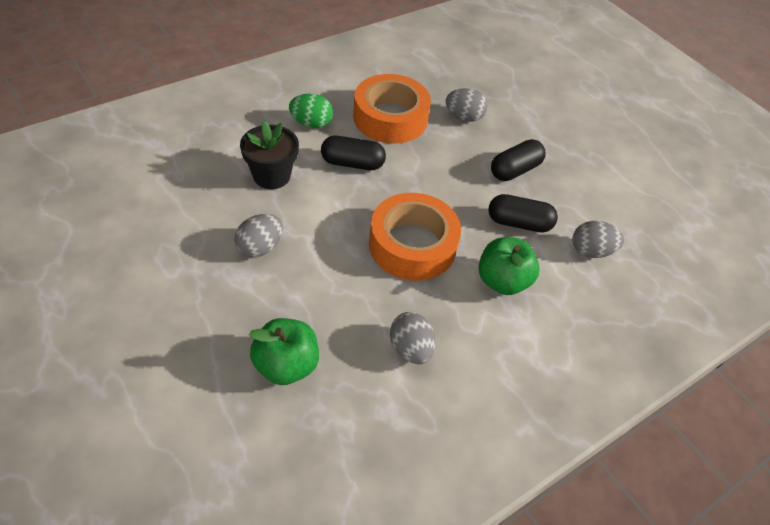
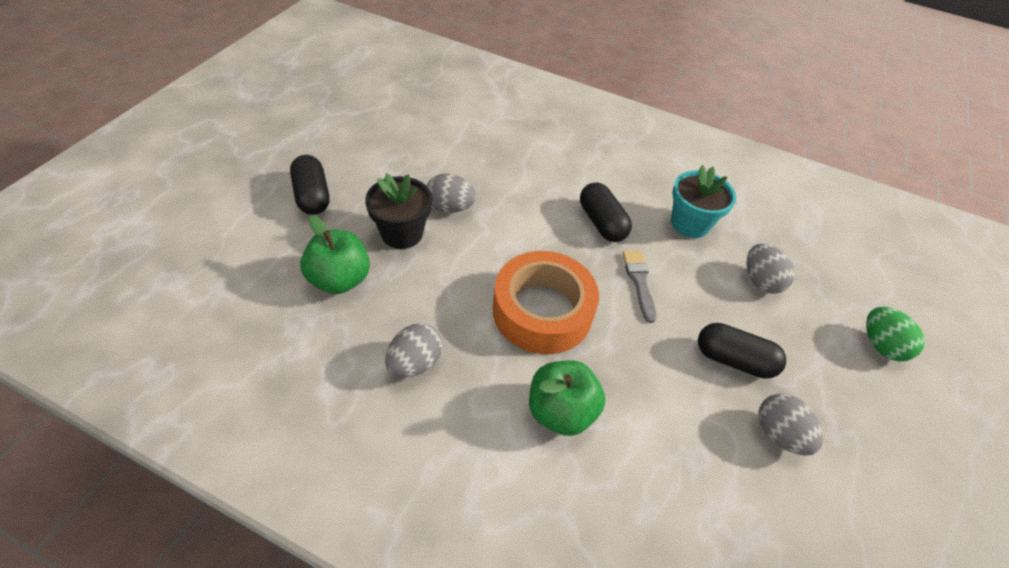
camera: 60 degrees right, 0 degrees up
black flower pot [240,121,299,189] -> black flower pot moved to [365,173,432,249]
green egg [289,94,333,128] -> green egg moved to [866,307,925,361]
orange tape [353,74,431,143] -> turquoise flower pot [671,165,736,238]
black capsule [488,194,558,233] -> black capsule moved to [290,155,329,215]
grey egg [573,221,624,258] -> grey egg moved to [758,394,823,456]
none -> grey brush [622,250,657,323]

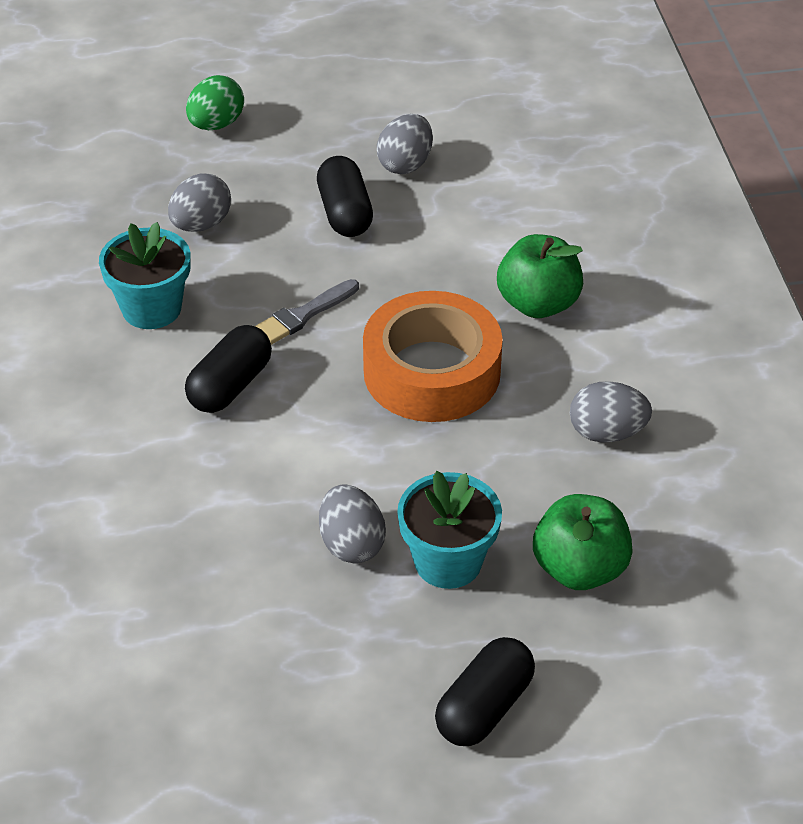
camera: 120 degrees left, 5 degrees down
black flower pot [365,173,432,249] -> turquoise flower pot [397,471,502,589]

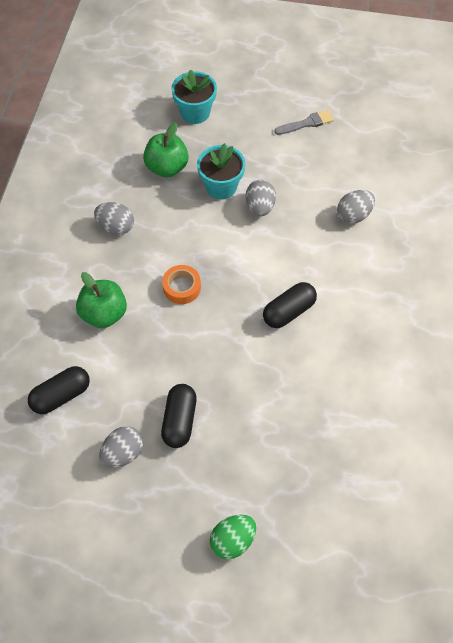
camera: 160 degrees left, 15 degrees up
turquoise flower pot [99,222,190,329] -> turquoise flower pot moved to [171,70,217,124]
grey egg [168,174,231,232] -> grey egg moved to [337,190,375,224]
grey brush [255,279,359,345] -> grey brush moved to [274,110,334,135]
orange tape [363,291,503,422] -> orange tape [162,265,201,304], size x0.51
black capsule [435,637,535,746] -> black capsule moved to [28,366,90,414]

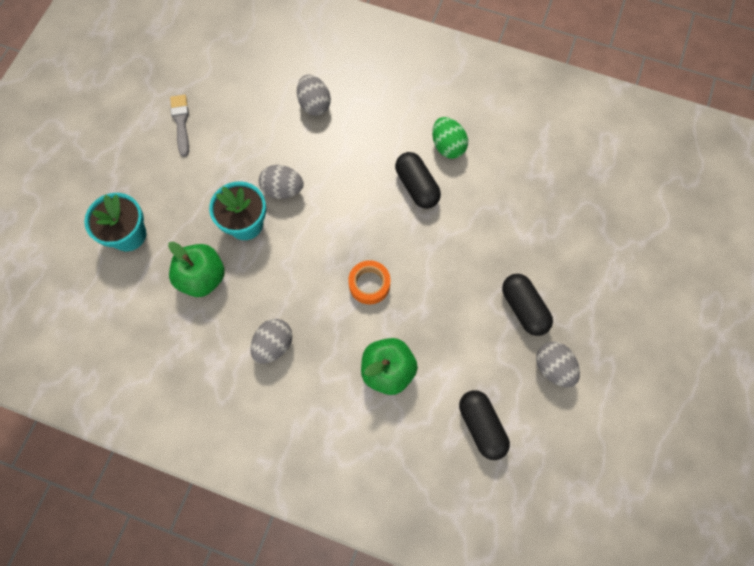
camera: 80 degrees left, 10 degrees up
black capsule [161,384,197,448] -> black capsule turned 45 degrees clockwise [502,274,553,336]
green egg [210,515,256,559] -> green egg moved to [432,117,468,159]

